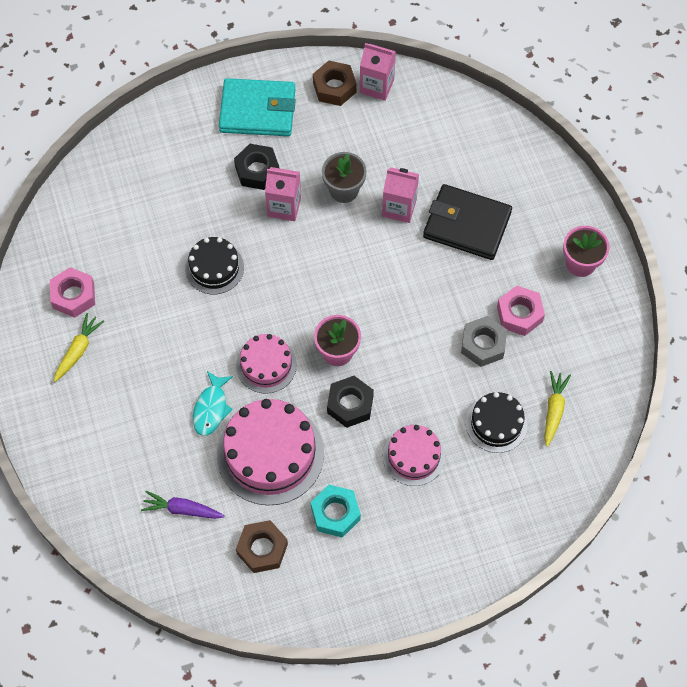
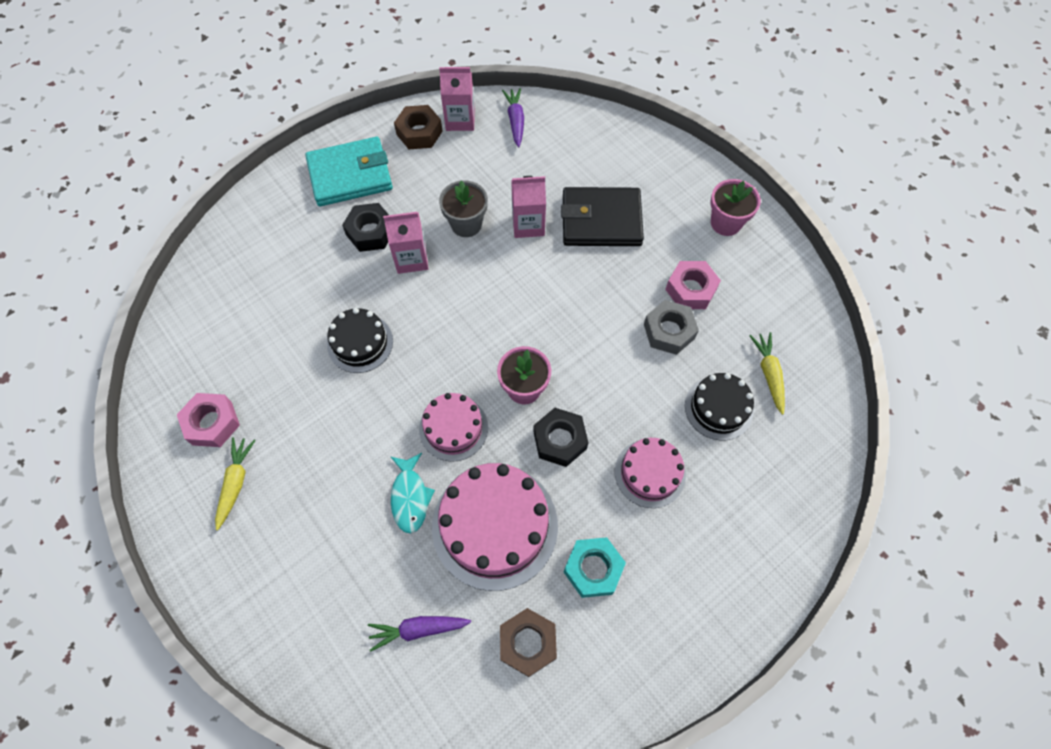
camera: 20 degrees left, 0 degrees up
none -> purple carrot [502,88,524,147]

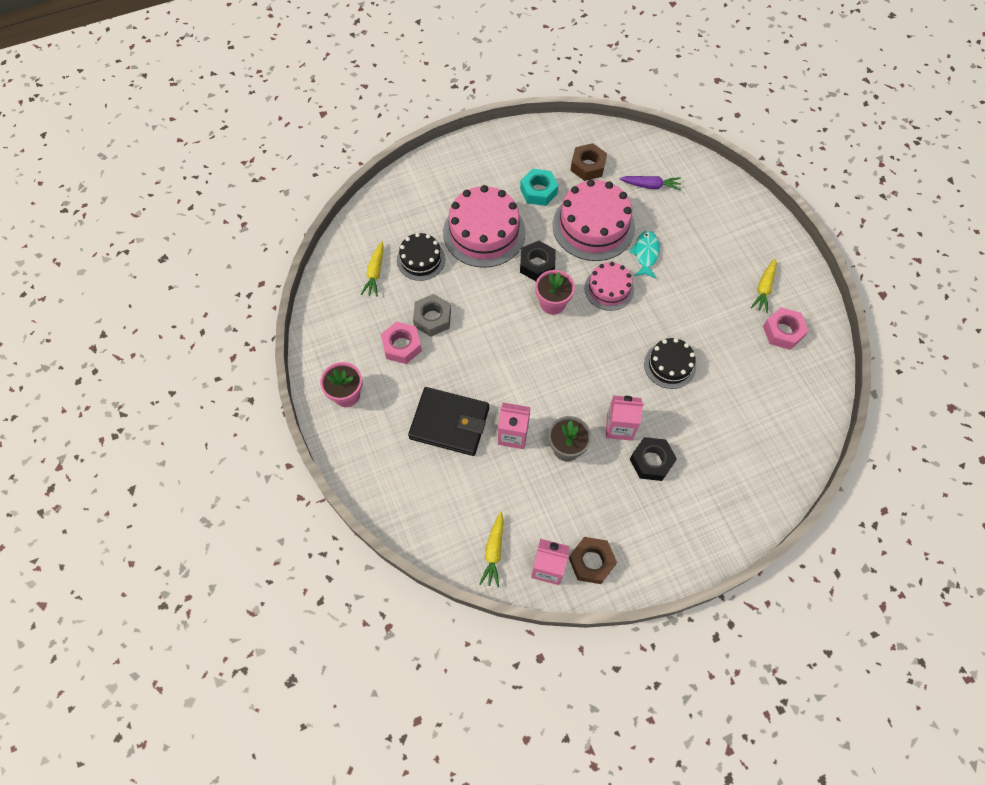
camera: 165 degrees left, 0 degrees up
turquoise wallet [305,137,393,206] -> none
purple carrot [502,88,524,147] -> yellow carrot [480,512,504,587]
pink cake [615,438,686,508] -> pink cake [443,185,526,268], size x1.73

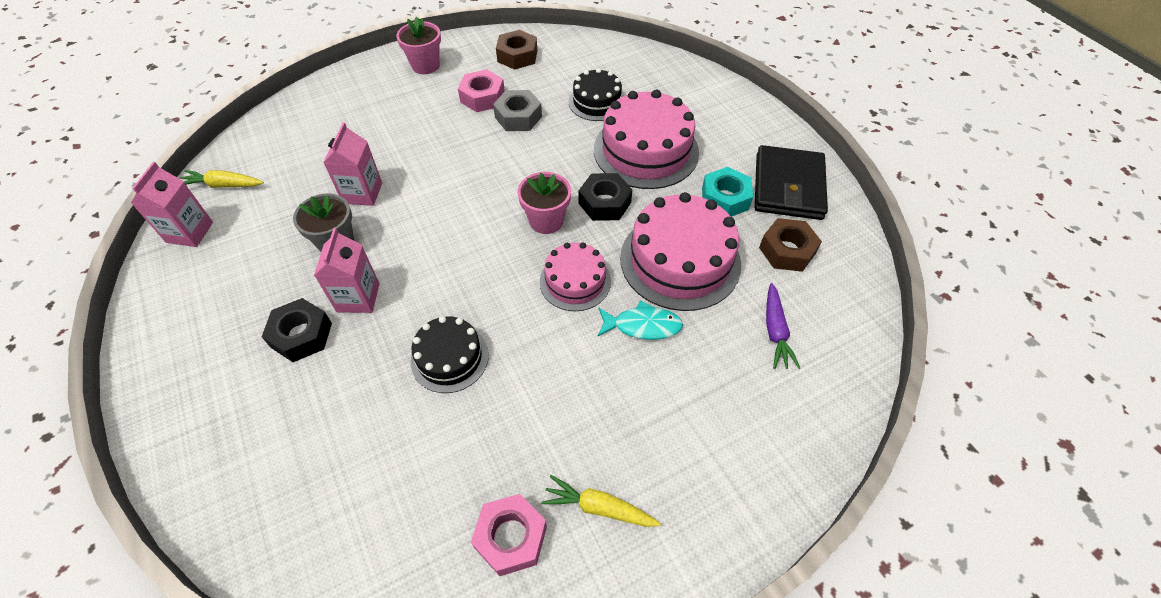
camera: 85 degrees right, 10 degrees down
yellow carrot [361,241,384,297] -> none
black wallet [408,387,489,456] -> black wallet moved to [755,145,828,220]
brown nut [569,537,617,584] -> brown nut moved to [496,30,537,70]

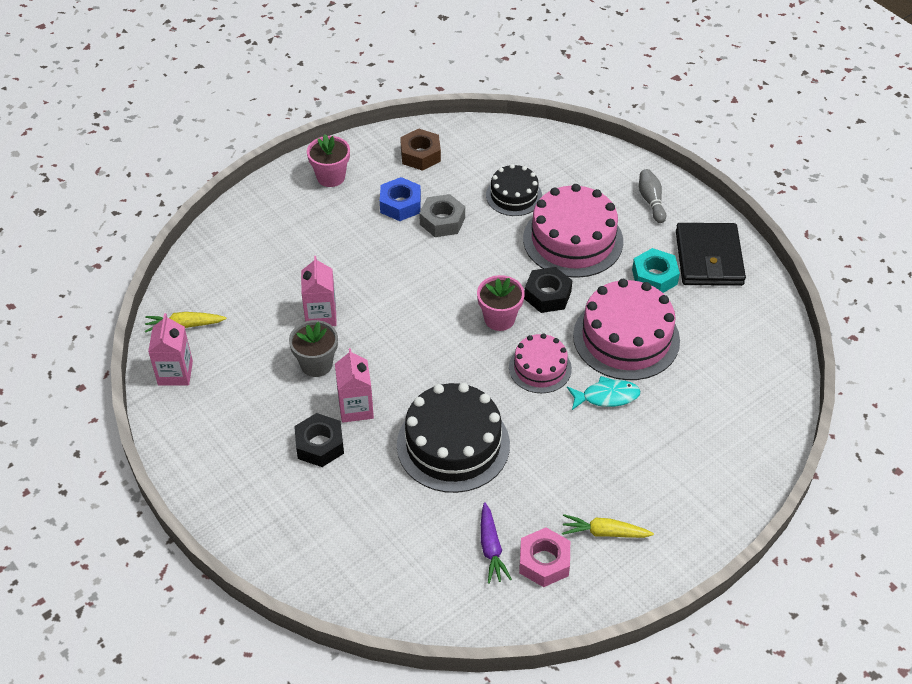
camera: 10 degrees left, 5 degrees down
black cake [411,316,489,393] -> black cake [397,383,510,493], size x1.73
pink nut [458,70,505,112] -> blue nut [380,177,421,221]
brown nut [759,218,822,272] -> none
purple carrot [766,283,800,369] -> purple carrot moved to [481,502,512,584]
none -> grey bowling pin [639,169,666,223]

